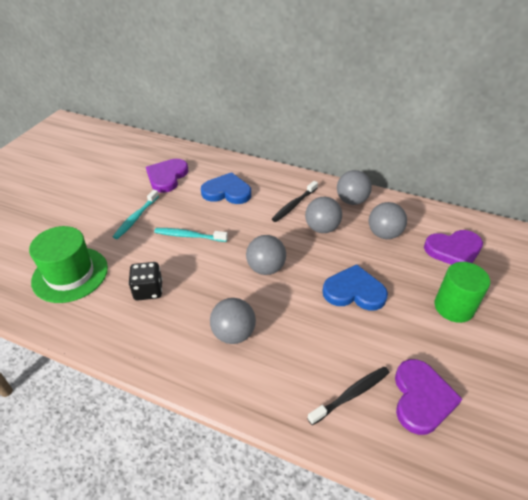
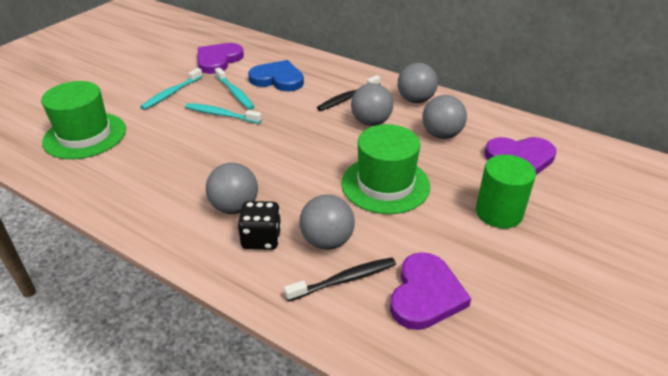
camera: 10 degrees right, 5 degrees down
black dice [128,262,163,300] -> black dice moved to [238,201,281,250]
grey ball [246,235,286,275] -> grey ball moved to [300,194,355,250]
blue heart [323,264,388,311] -> green hat [341,124,430,214]
none -> turquoise toothbrush [215,67,255,110]

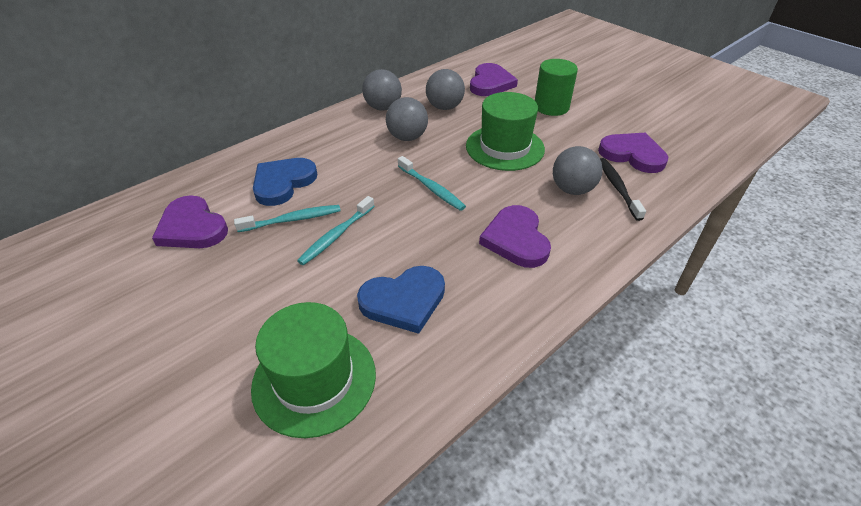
camera: 75 degrees left, 5 degrees up
turquoise toothbrush [140,68,203,110] -> turquoise toothbrush moved to [398,156,466,211]
grey ball [206,163,258,214] -> purple heart [479,205,551,268]
black dice [238,201,281,250] -> none
black toothbrush [317,75,380,111] -> none
none -> blue heart [357,266,445,334]

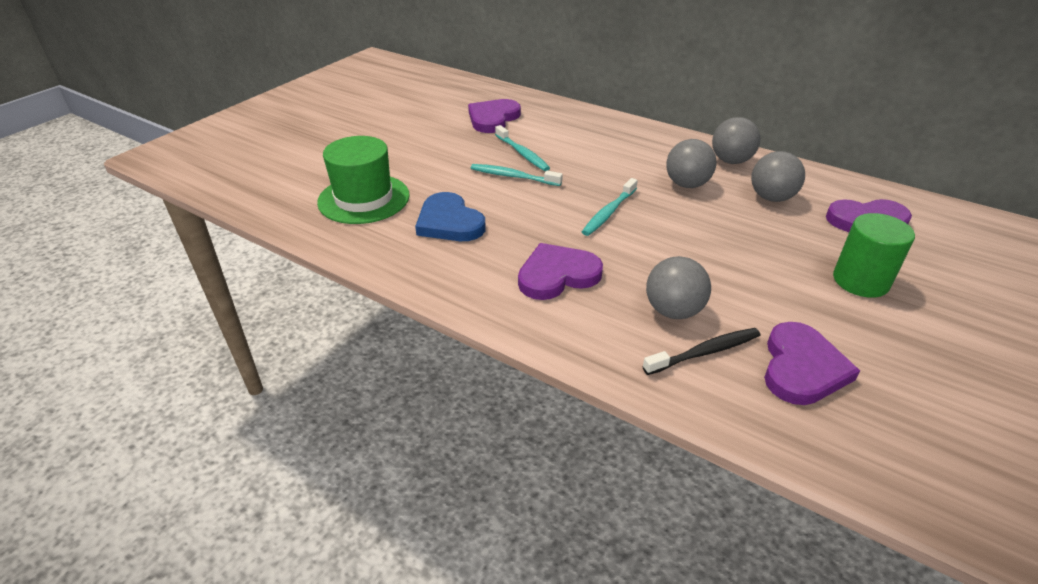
camera: 75 degrees right, 5 degrees down
blue heart [253,158,317,206] -> none
green hat [466,92,545,171] -> none

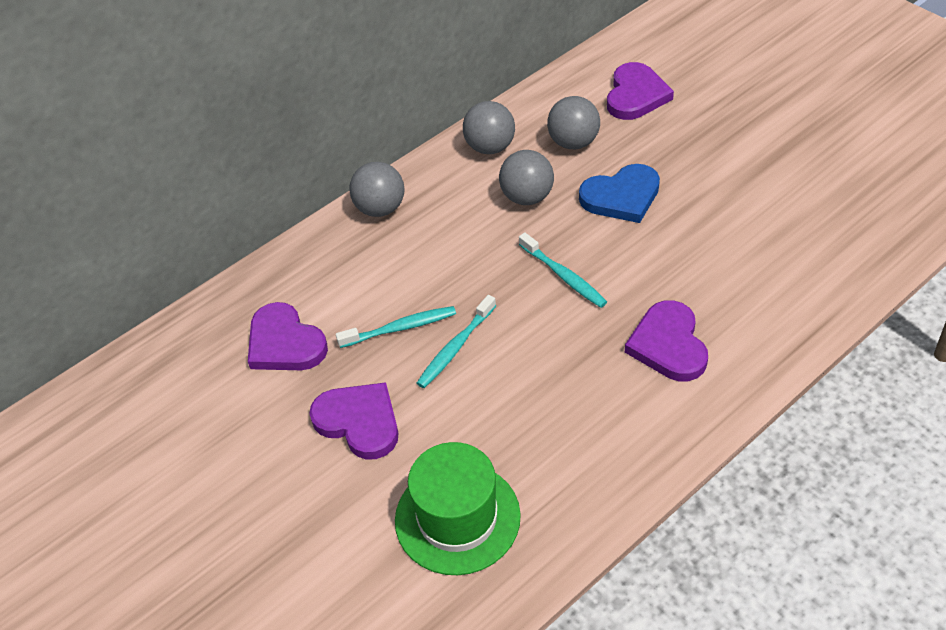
camera: 70 degrees left, 10 degrees up
blue heart [415,192,486,241] -> blue heart moved to [579,164,660,223]
black toothbrush [643,328,761,375] -> none
grey ball [646,256,711,319] -> grey ball moved to [349,162,405,217]
purple heart [764,322,860,405] -> purple heart moved to [309,382,398,460]
green cylinder [833,213,915,298] -> none

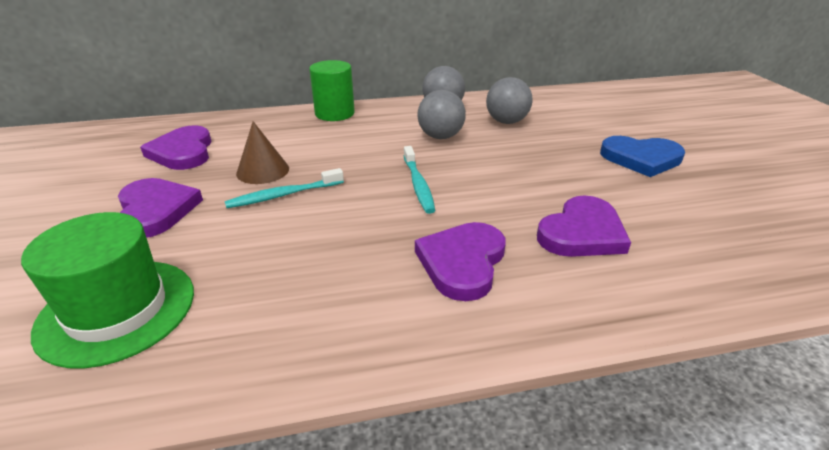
camera: 25 degrees right, 15 degrees down
turquoise toothbrush [336,306,456,348] -> brown cone [236,121,289,184]
grey ball [349,162,405,217] -> green cylinder [309,60,355,121]
blue heart [579,164,660,223] -> blue heart moved to [600,136,685,177]
purple heart [607,62,674,120] -> purple heart moved to [537,196,631,257]

